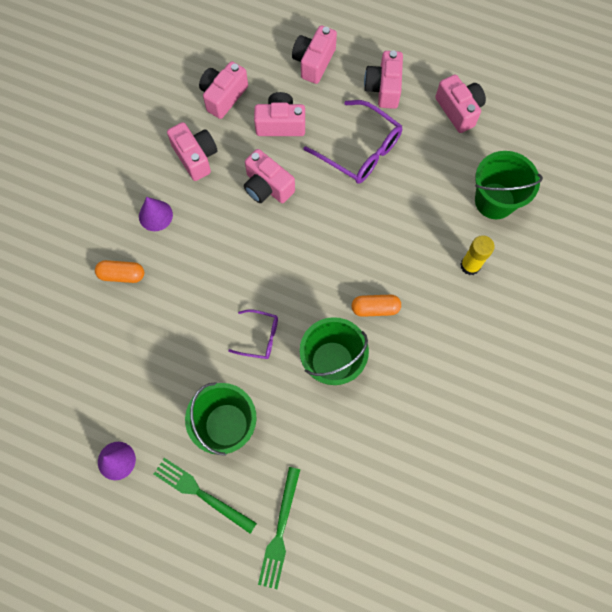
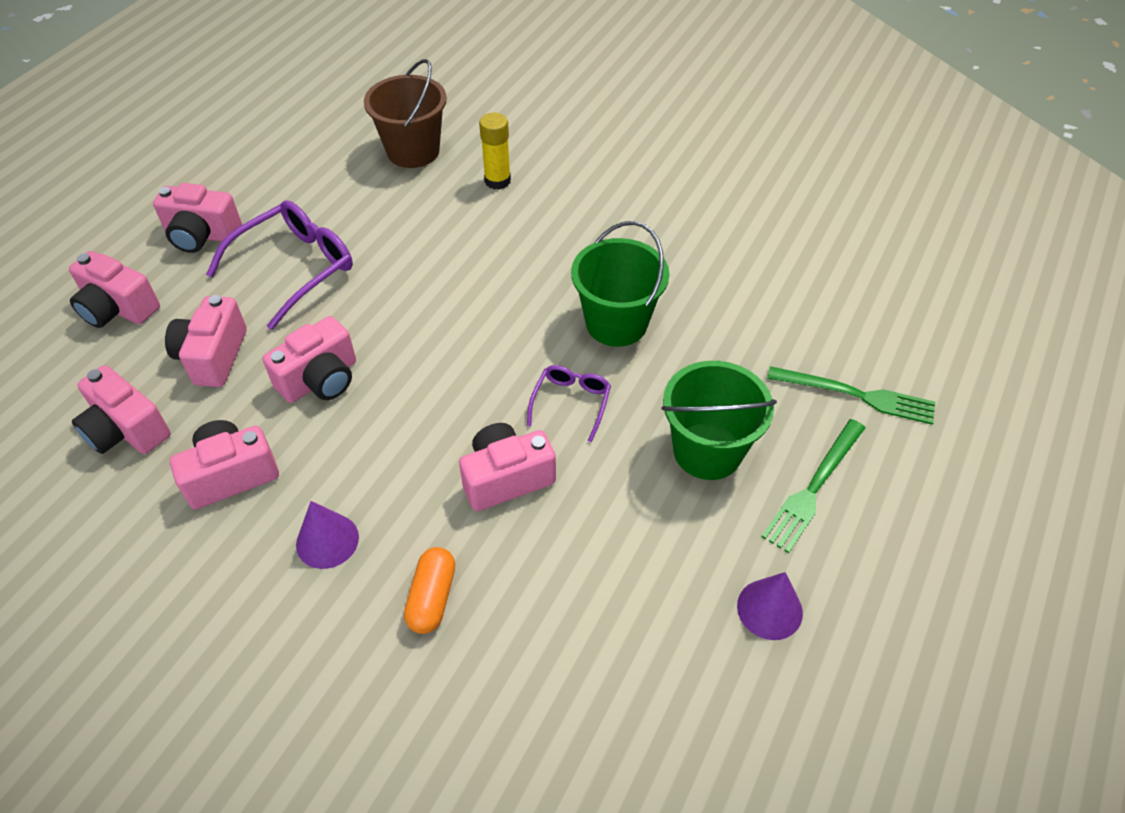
camera: 85 degrees left, 20 degrees down
orange capsule [351,294,401,317] -> none
pink camera [435,74,486,133] -> pink camera moved to [459,423,556,511]
green bucket [475,151,543,219] -> brown bucket [364,59,447,168]

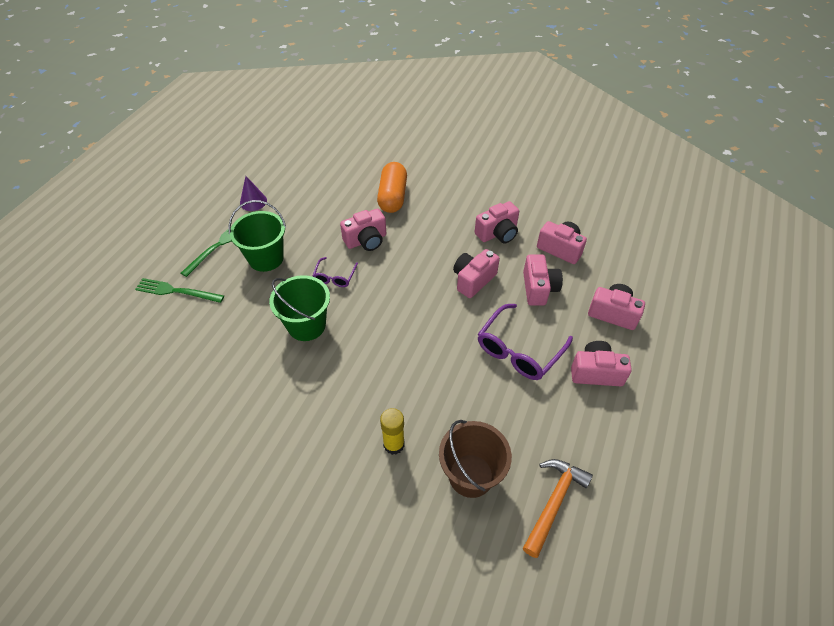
camera: 175 degrees right, 0 degrees up
purple cone [296,501,359,569] -> none
orange capsule [404,547,455,634] -> orange capsule [377,162,407,213], size x1.67
none -> orange hammer [523,459,593,558]

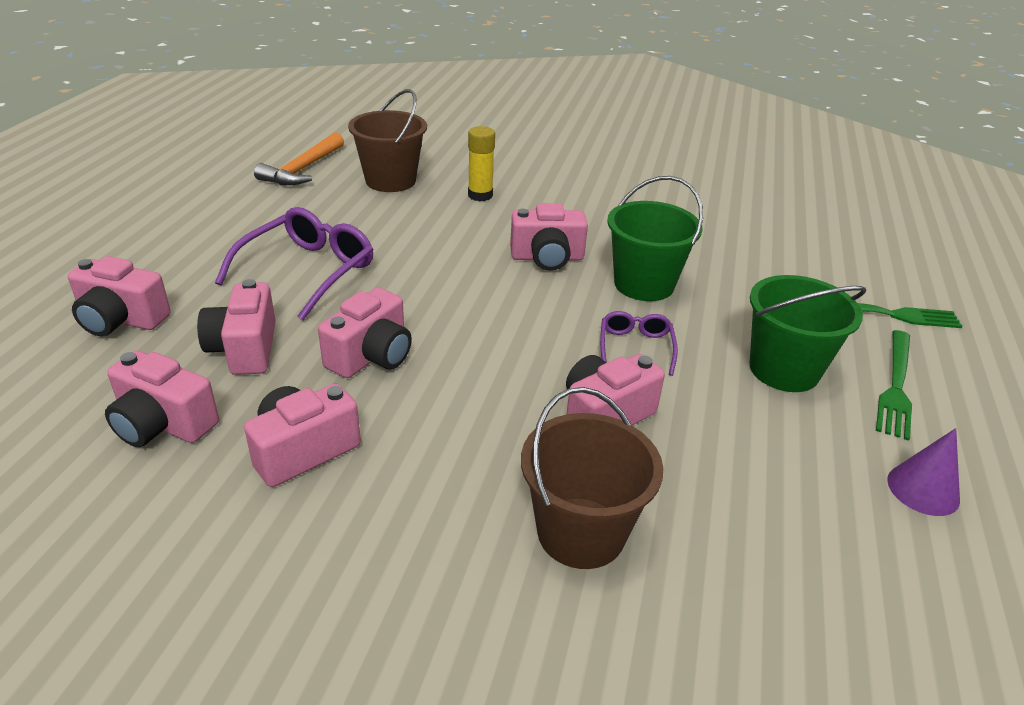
camera: 170 degrees right, 15 degrees down
orange capsule [377,162,407,213] -> brown bucket [521,387,664,569]
pink camera [571,341,632,386] -> pink camera moved to [510,203,588,271]

